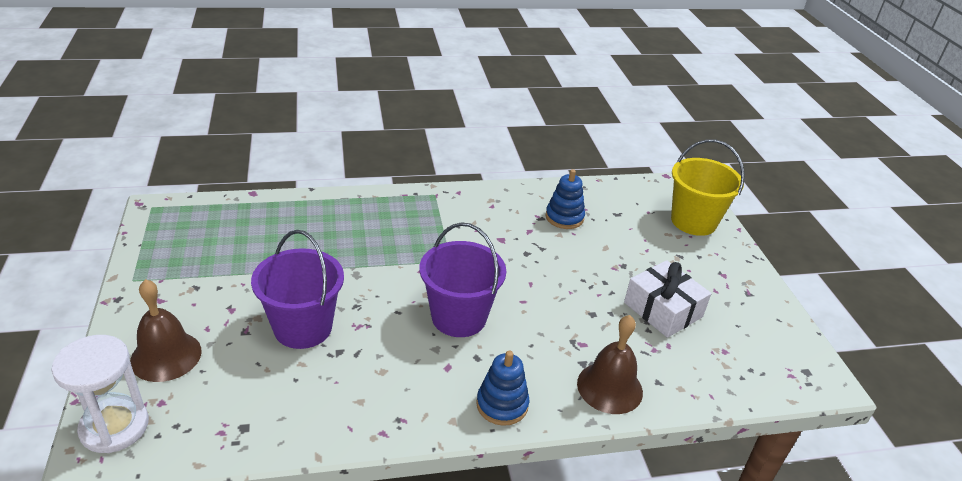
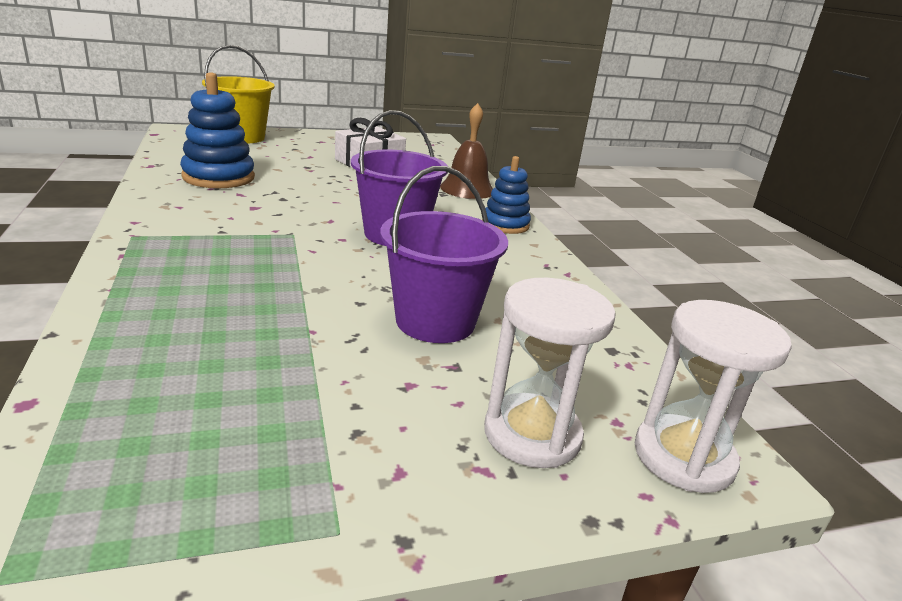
camera: 95 degrees left, 10 degrees down
brown bell [130,279,202,382] -> white hourglass [484,278,616,468]
blue stacking toy [546,169,585,229] -> blue stacking toy [180,72,255,188], size x1.52

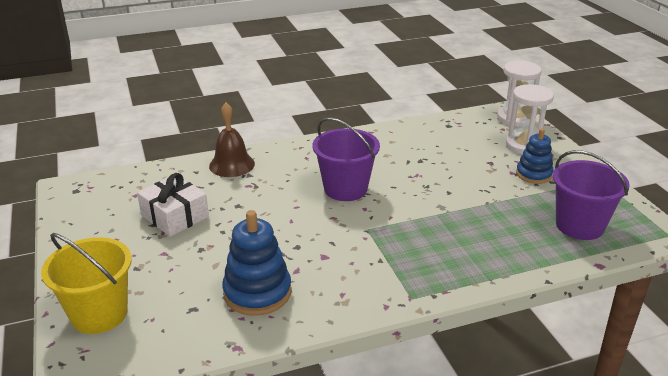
camera: 90 degrees left, 5 degrees up
purple bucket [380,166,508,343] -> purple bucket moved to [553,150,630,240]
blue stacking toy [482,156,531,234] -> blue stacking toy moved to [516,128,554,184]

